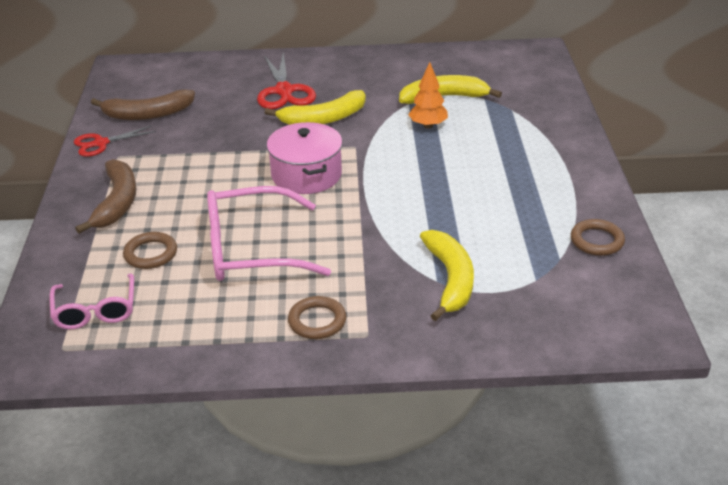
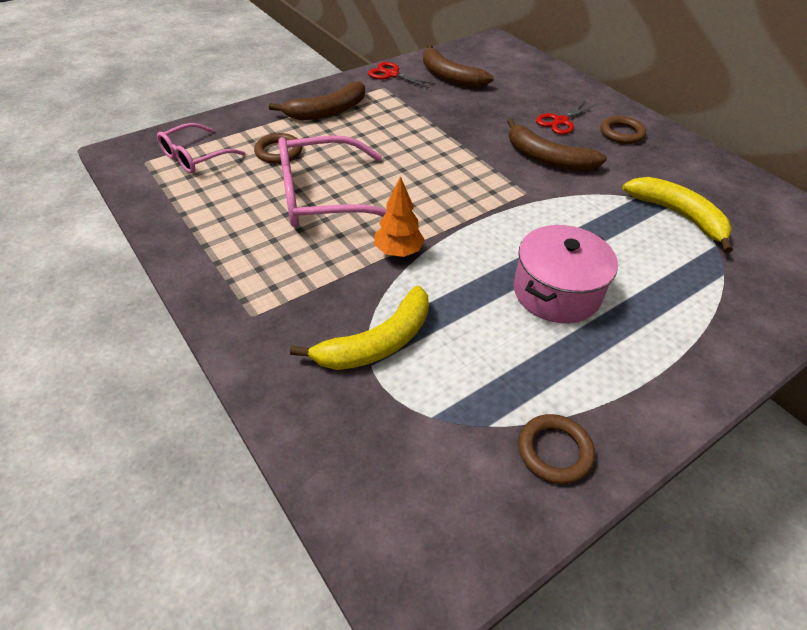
camera: 55 degrees right, 10 degrees up
pink glasses [207,186,331,281] -> pink glasses turned 60 degrees counterclockwise [278,136,387,227]
red scissors [257,53,316,109] -> red scissors [536,101,596,134], size x0.65
yellow banana [265,90,366,125] -> brown banana [507,118,607,171]
pink pot [267,122,342,194] -> pink pot moved to [514,225,618,323]
brown ring [288,296,346,339] -> brown ring moved to [600,116,646,144]
orange tree [408,62,448,128] -> orange tree moved to [375,176,425,257]

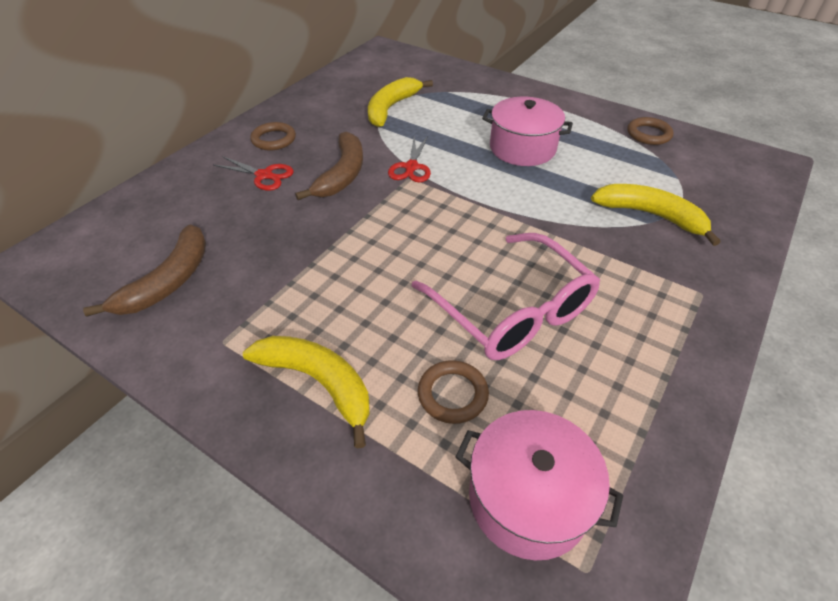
camera: 110 degrees left, 0 degrees up
pink glasses [157,123,245,173] -> pink pot [456,410,623,560]
brown banana [269,81,365,120] -> yellow banana [243,336,370,449]
red scissors [368,62,436,89] -> red scissors moved to [388,136,431,182]
orange tree [375,176,425,257] -> none

